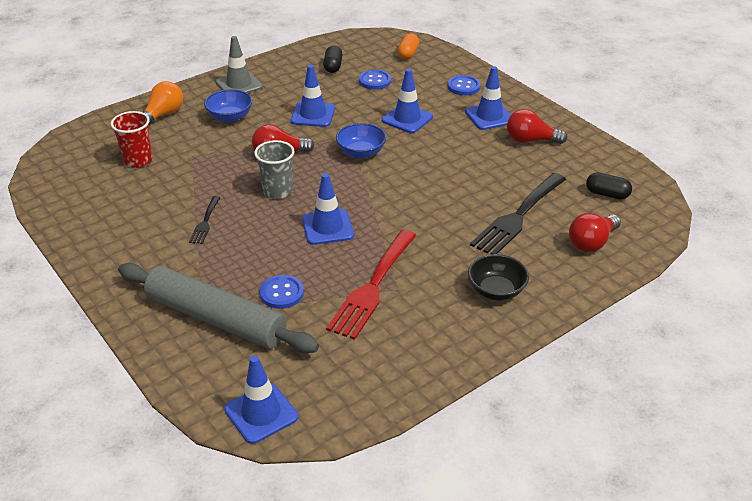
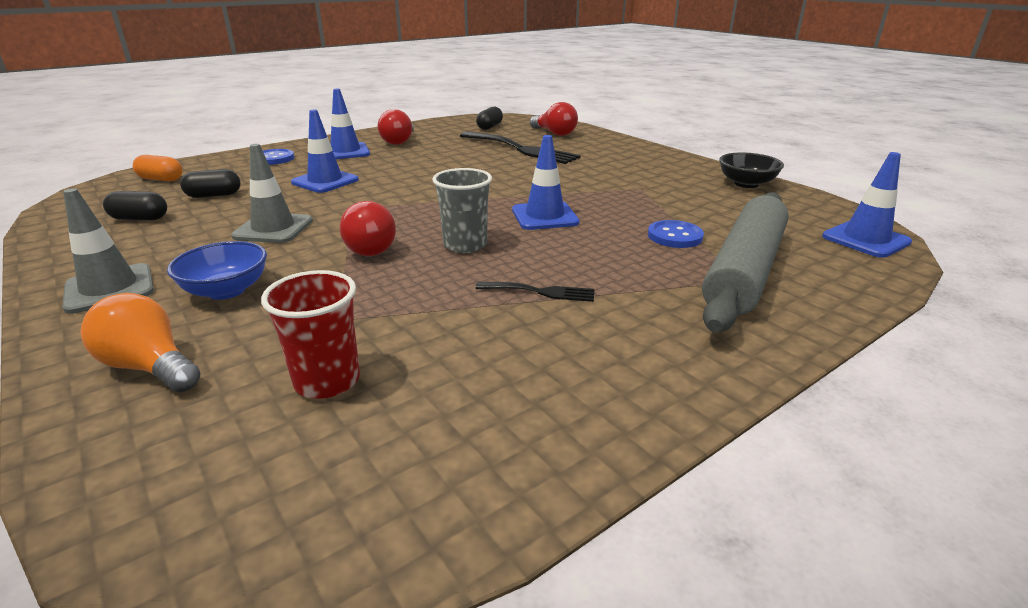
camera: 90 degrees left, 10 degrees down
blue traffic cone [291,65,335,127] -> grey traffic cone [231,144,313,243]
red fork [326,230,416,340] -> none
blue bowl [336,123,386,159] -> none
blue button [359,70,391,90] -> black capsule [180,169,241,198]
black bowl [468,254,529,301] -> black bowl moved to [719,152,784,188]

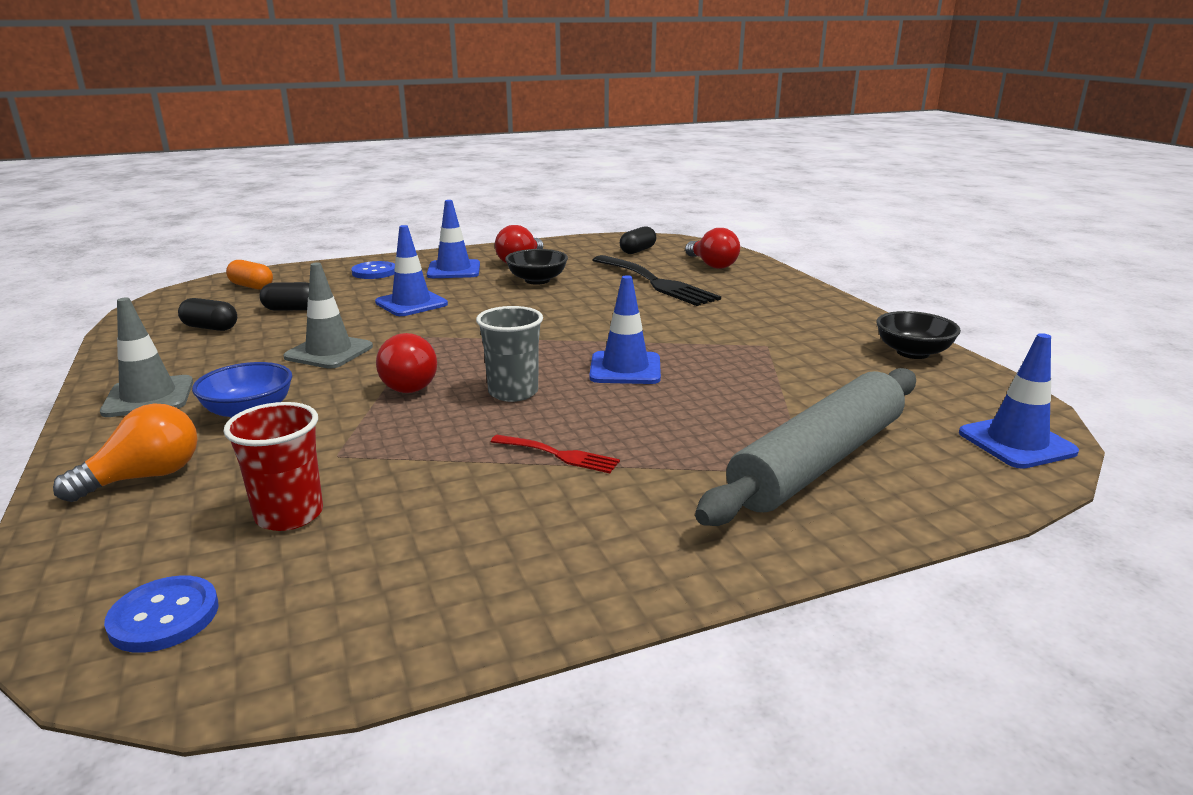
camera: 15 degrees right, 5 degrees down
orange light bulb [80,293,200,392] -> orange light bulb turned 90 degrees clockwise [53,403,198,502]
black fork [475,282,594,302] -> red fork [491,435,620,473]
blue button [648,220,704,248] -> blue button moved to [104,576,219,653]
none -> black bowl [505,249,568,285]

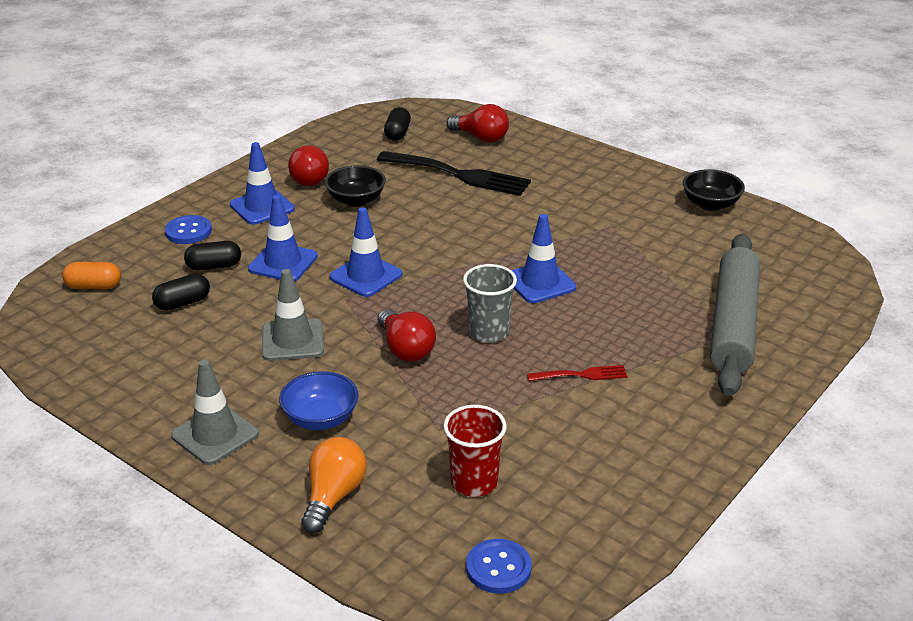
camera: 30 degrees left, 10 degrees up
black capsule [178,298,237,331] -> black capsule moved to [184,241,241,270]
blue traffic cone [959,333,1079,469] -> blue traffic cone moved to [329,207,402,297]

